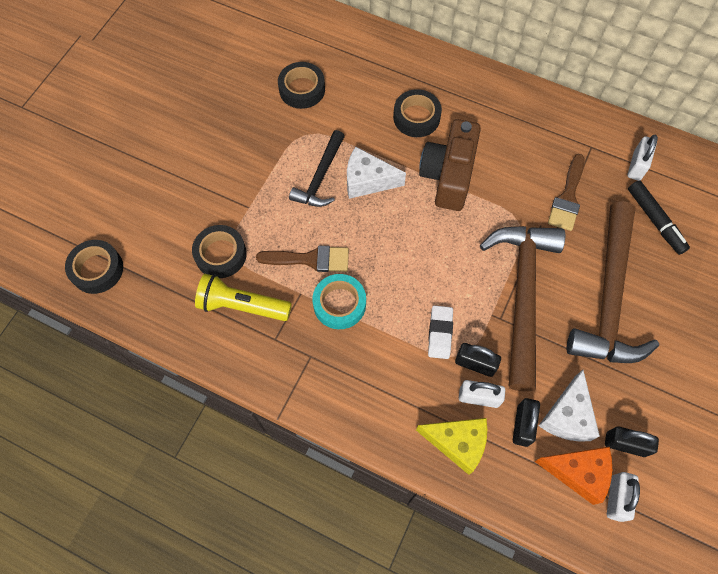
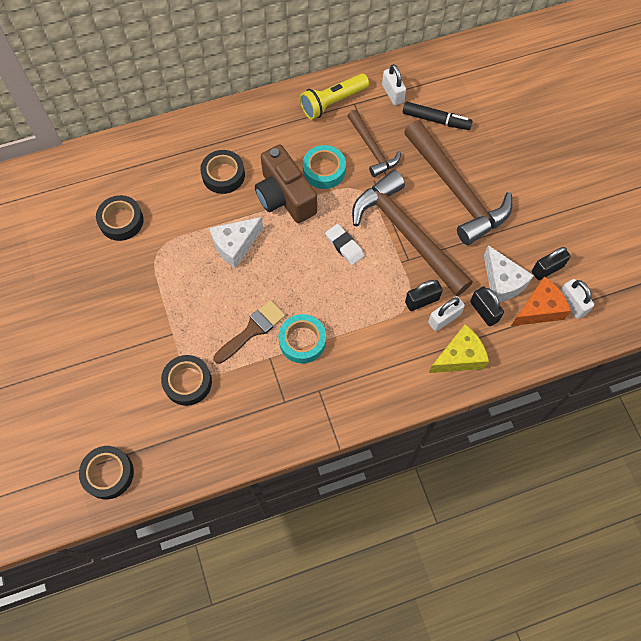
camera: 45 degrees left, 0 degrees up
yellow flashlight [195,274,292,321] -> yellow flashlight moved to [300,73,369,120]
black hammer [289,130,345,207] -> none
white eraser [428,305,453,359] -> white eraser moved to [325,224,365,265]
brown brush [548,154,585,231] -> brown hammer [347,110,401,177]
none -> turquoise tape [303,145,346,189]

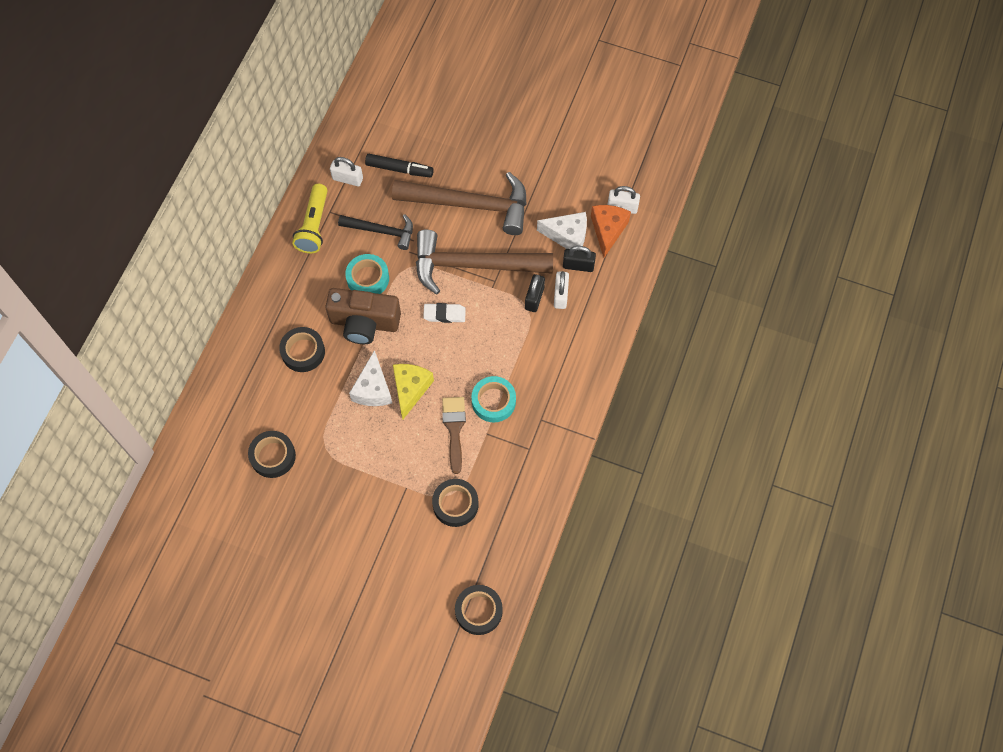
camera: 50 degrees left, 0 degrees up
brown hammer [347,110,401,177] -> black hammer [338,214,413,250]
black marker [403,102,473,130] -> black marker turned 45 degrees clockwise [365,154,434,177]
yellow cheese [429,324,489,373] -> yellow cheese moved to [393,364,434,420]
black padlock [532,247,571,280] -> none

